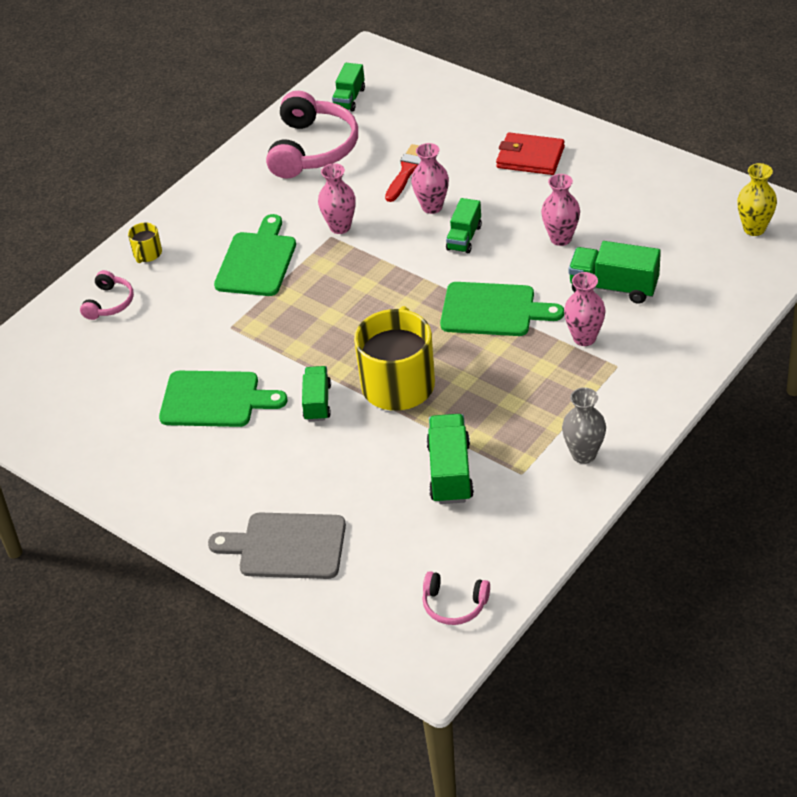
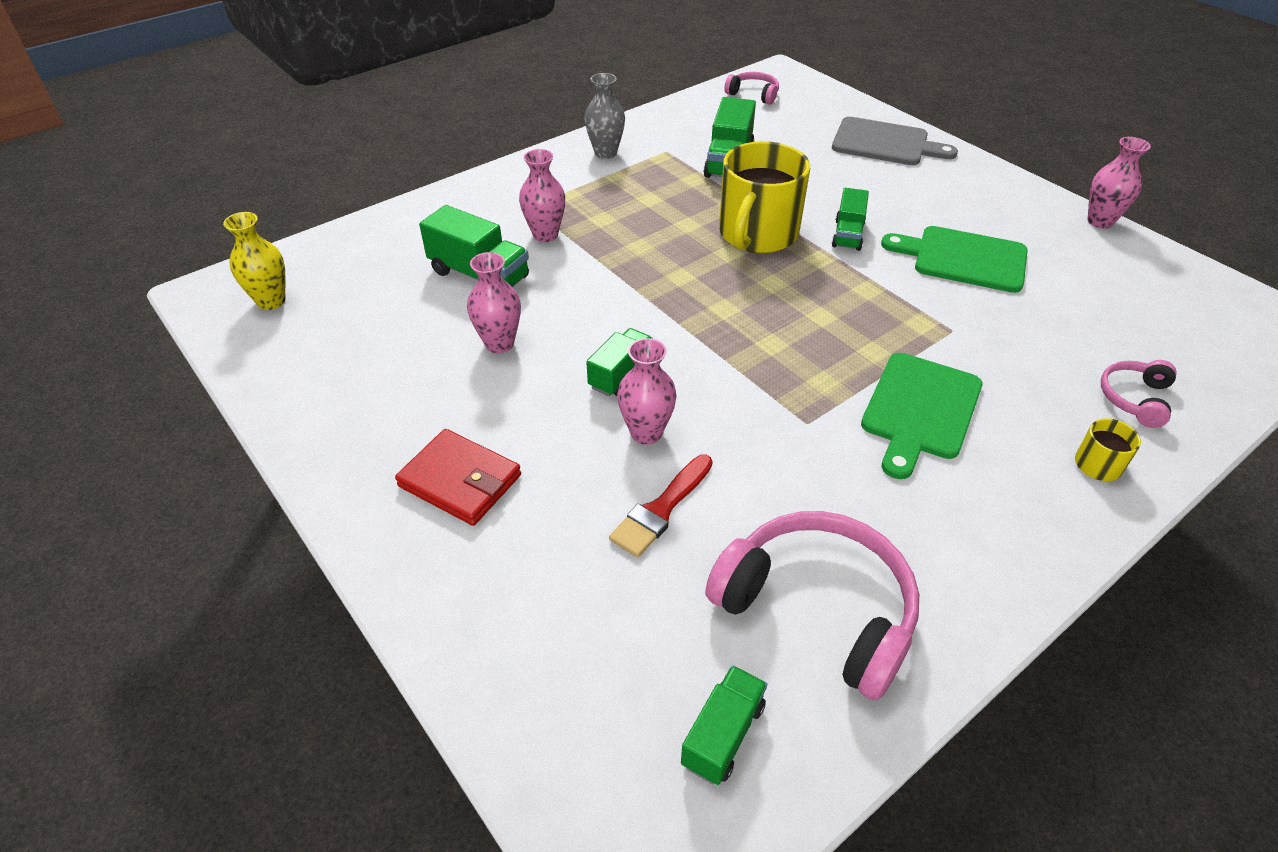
camera: 170 degrees left, 0 degrees up
pink headphones [266,91,358,179] -> pink headphones turned 105 degrees clockwise [705,511,919,701]
pink vase [318,163,356,234] -> pink vase moved to [1087,137,1151,229]
green cutting board [440,282,564,336] -> none

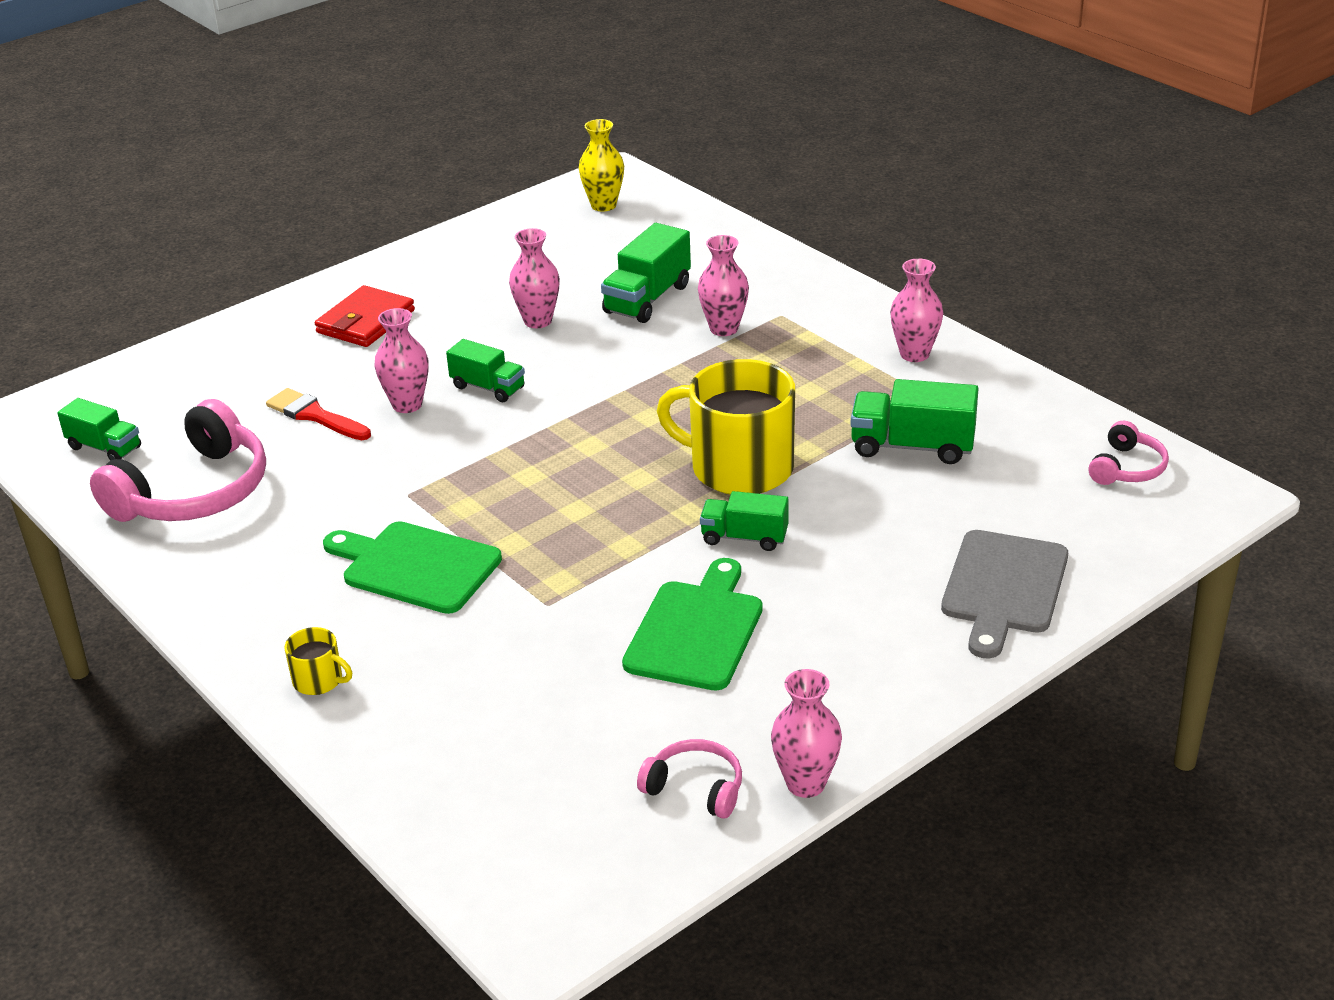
camera: 90 degrees right, 10 degrees down
grey vase [584,73,625,159] -> pink vase [890,258,943,362]
pink headphones [1101,360,1176,428] -> pink headphones moved to [637,739,742,819]

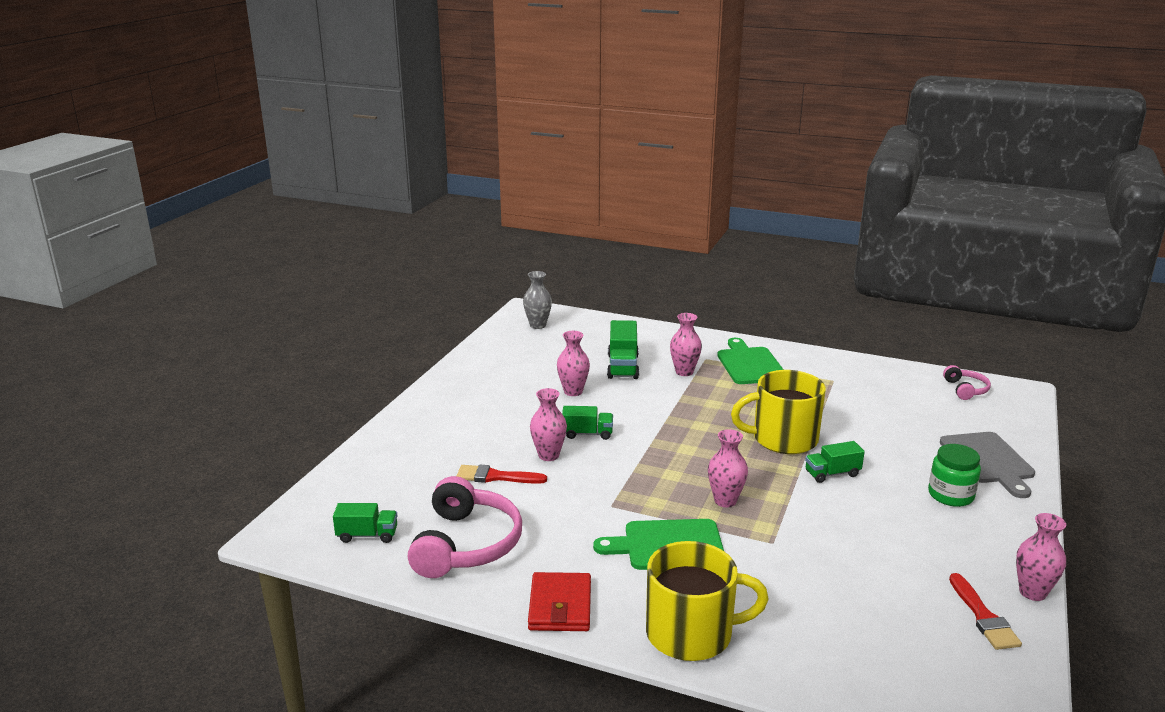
camera: 30 degrees left, 10 degrees down
yellow mug [284,627,352,695] -> yellow mug [646,541,769,661], size x2.32
red wallet [315,285,415,347] -> red wallet moved to [528,572,591,631]
yellow vase [579,119,624,212] -> grey vase [523,271,552,329]
green cutting board [622,558,763,690] -> green cutting board moved to [717,338,784,384]
pink headphones [637,739,742,819] -> red brush [949,573,1022,650]
green truck [851,379,979,464] -> none
pink vase [890,258,943,362] -> pink vase moved to [708,429,748,507]
none -> green jar [928,444,981,507]

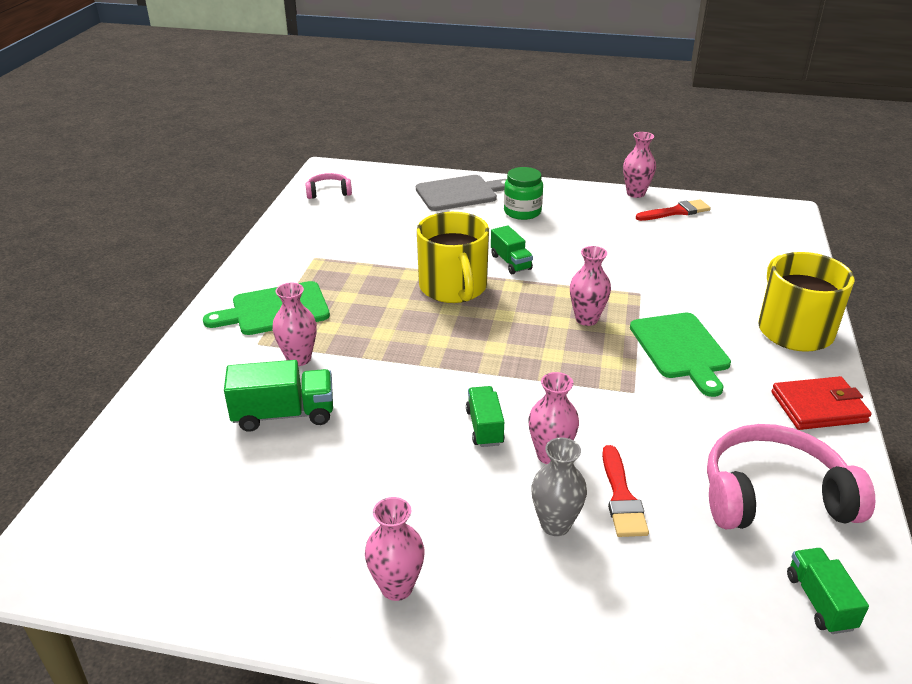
camera: 100 degrees left, 10 degrees up
grey vase [523,271,552,329] -> grey vase moved to [531,437,587,536]
pink vase [557,331,590,396] -> pink vase moved to [365,497,425,601]

